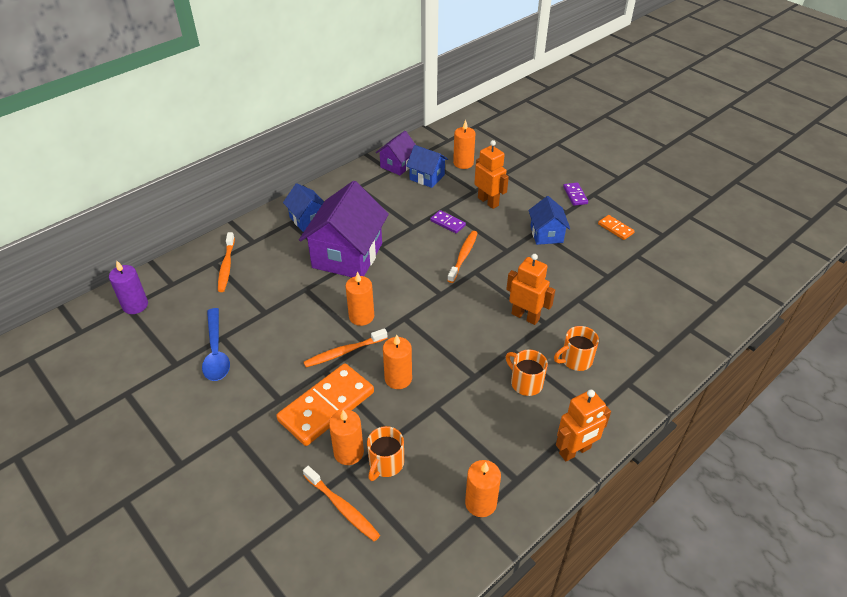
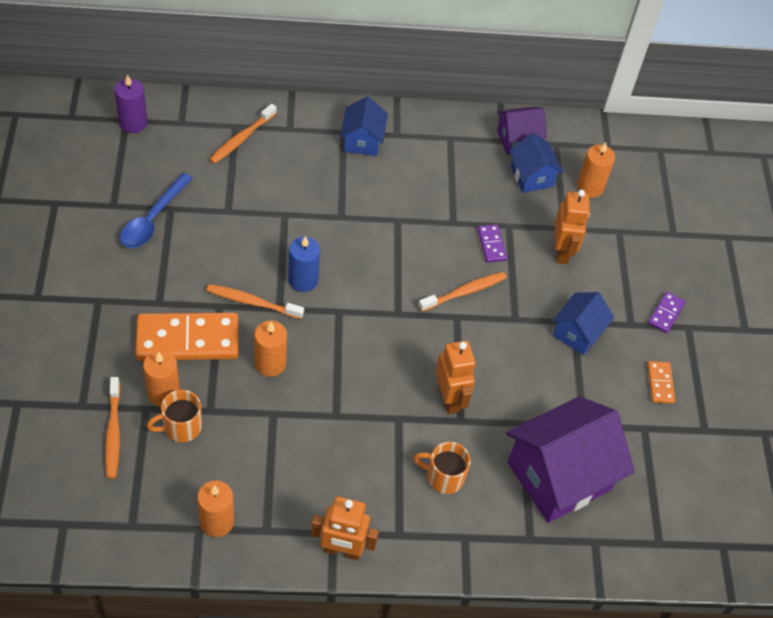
camera: 35 degrees right, 10 degrees up
purple house [299,181,389,277] -> purple house moved to [506,396,635,523]
orange candle [345,271,374,326] -> blue candle [288,236,320,292]
orange mug [506,350,548,396] -> none

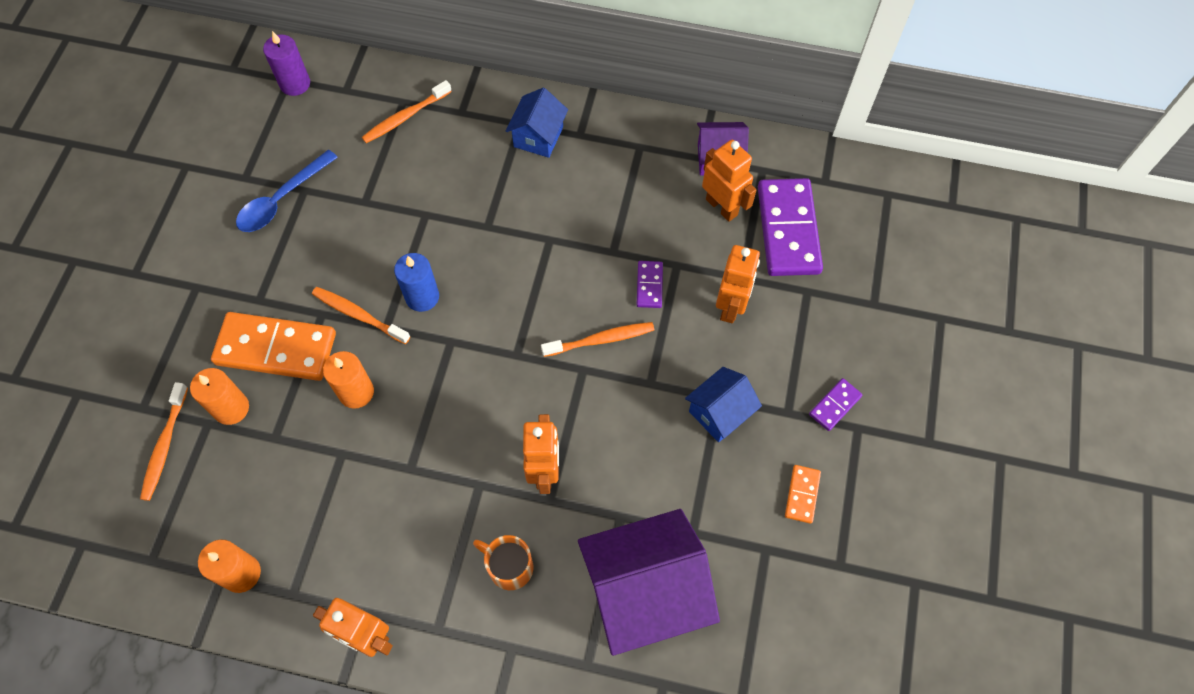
camera: 20 degrees right, 10 degrees up
orange mug [147,390,202,442] -> none
blue house [510,133,563,193] -> orange robot [702,140,757,222]
orange candle [577,142,615,198] -> purple domino [758,178,823,276]

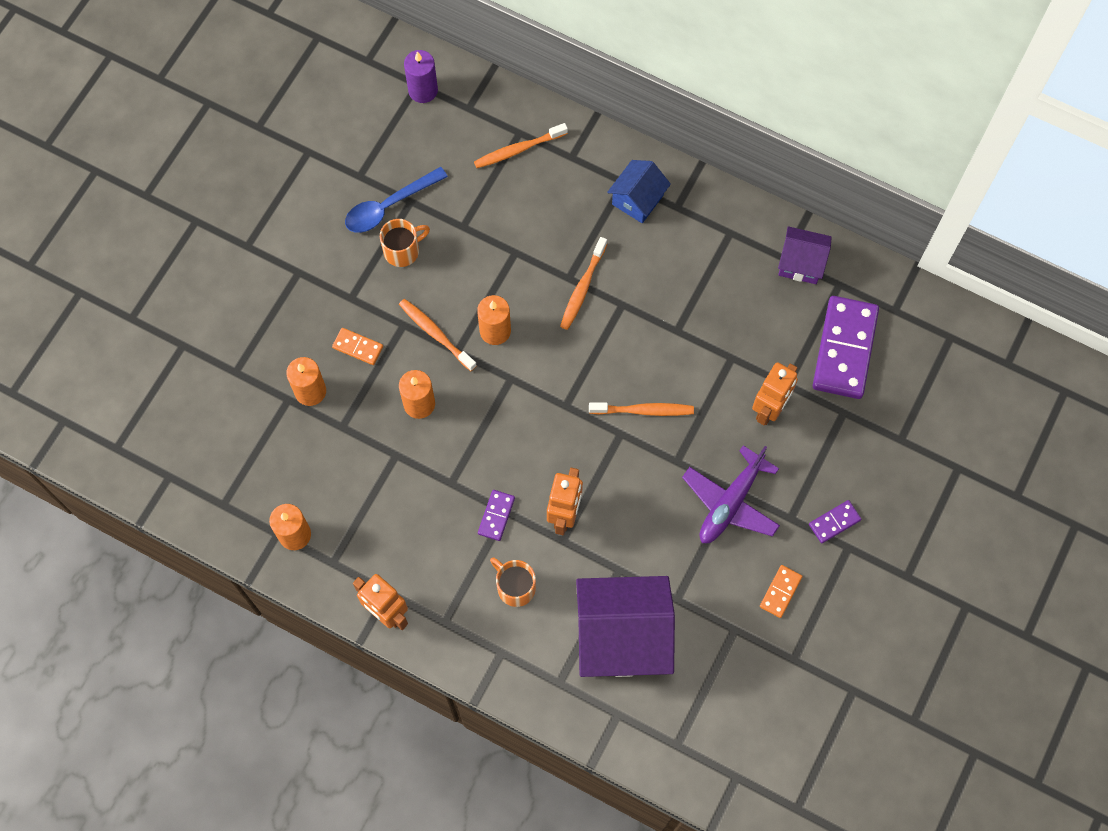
camera: 15 degrees right, 5 degrees up
orange toothbrush [140,382,188,501] -> orange toothbrush moved to [560,237,607,330]
orange domino [211,312,336,381] -> orange domino [332,328,383,365], size x0.46
blue candle [394,253,439,312] -> orange candle [477,295,511,345]
purple domino [636,261,663,308] -> purple domino moved to [478,490,515,541]
blue house [685,367,762,442] -> purple plane [682,445,780,543]
orange robot [702,140,757,222] -> none
none -> orange mug [380,219,430,267]

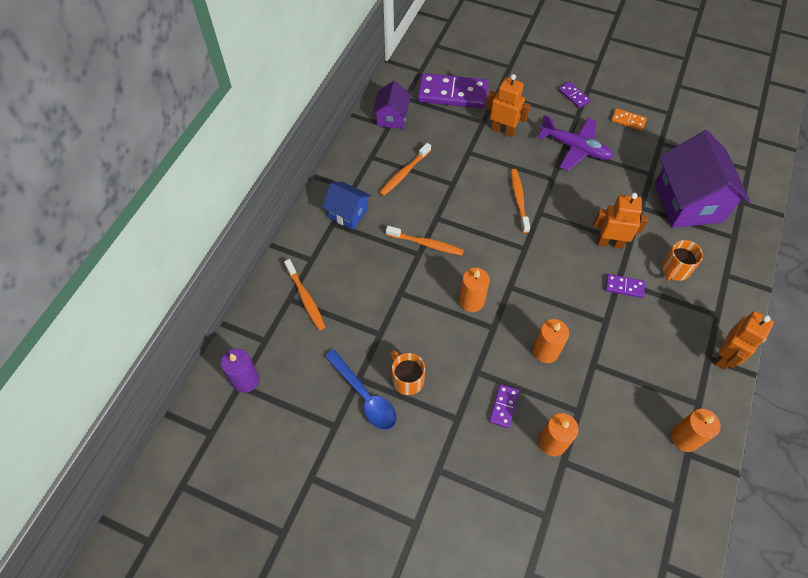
camera: 95 degrees left, 10 degrees down
orange domino [332,328,383,365] -> purple domino [489,384,519,428]
orange toothbrush [399,299,477,371] -> orange toothbrush moved to [379,143,431,196]

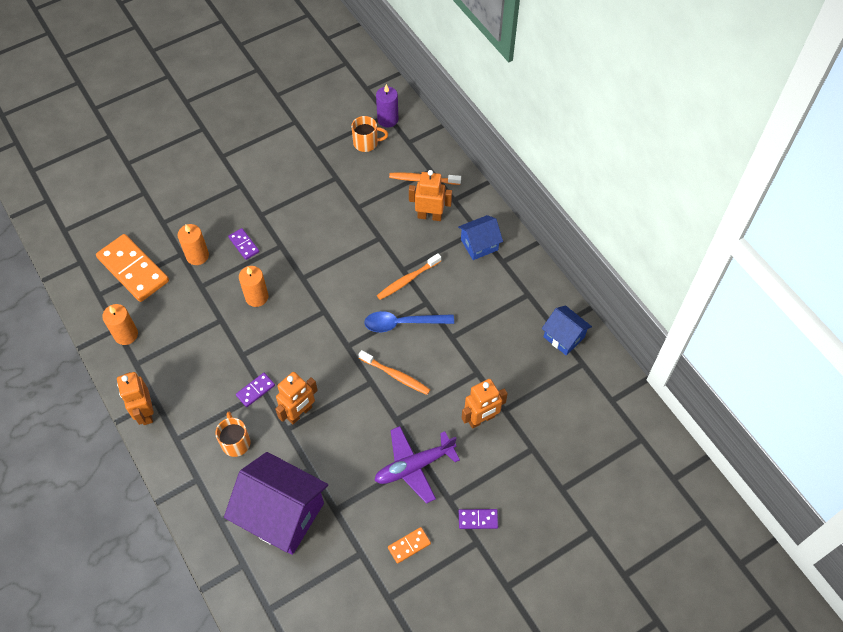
camera: 125 degrees right, 0 degrees up
blue spoon [325,349,397,430] -> blue spoon moved to [364,311,454,332]
purple house [372,81,411,129] -> blue house [542,305,592,356]
orange toothbrush [379,143,431,196] -> none
orange mug [391,350,425,395] -> orange mug moved to [351,116,388,152]
purple domino [417,73,488,109] -> none
orange candle [459,268,490,312] -> none
none -> orange domino [96,234,169,302]
none -> orange robot [409,170,452,221]

